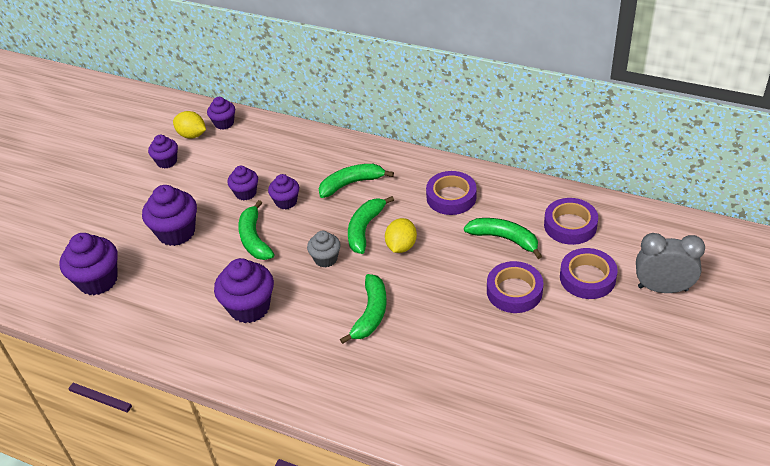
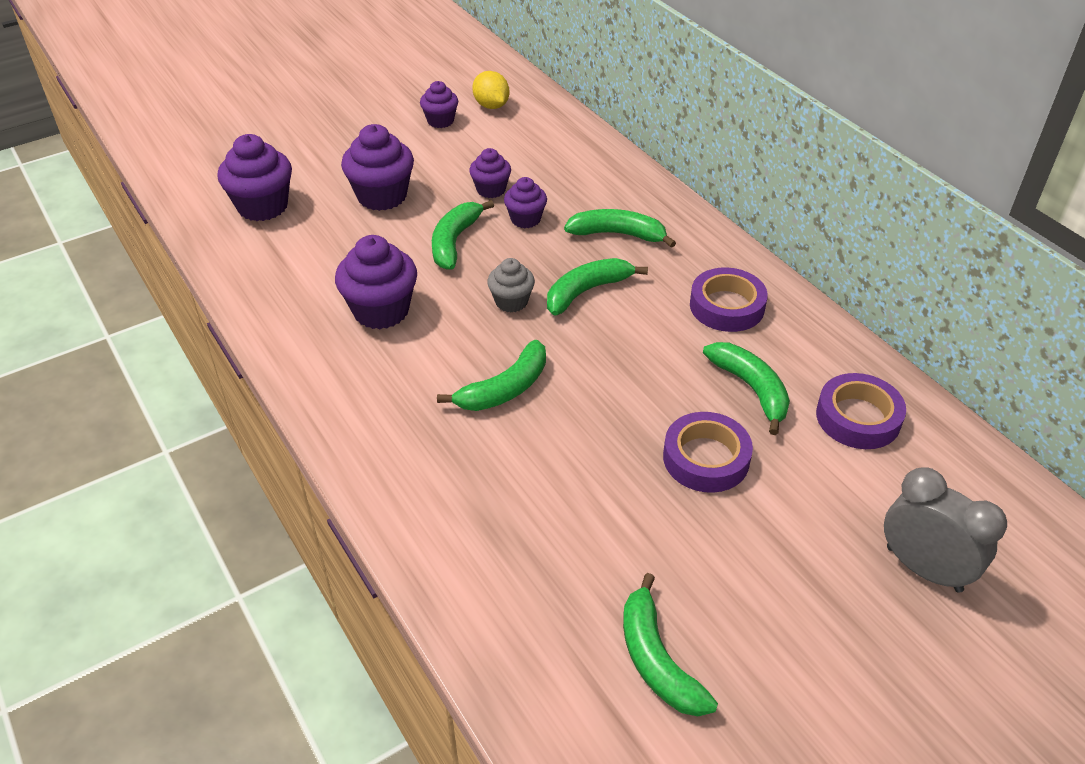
camera: 30 degrees right, 0 degrees up
purple cupcake [207,97,235,130] -> none
yellow lemon [385,218,417,253] -> none
purple tape [560,248,618,299] -> none
none -> green banana [623,573,718,716]

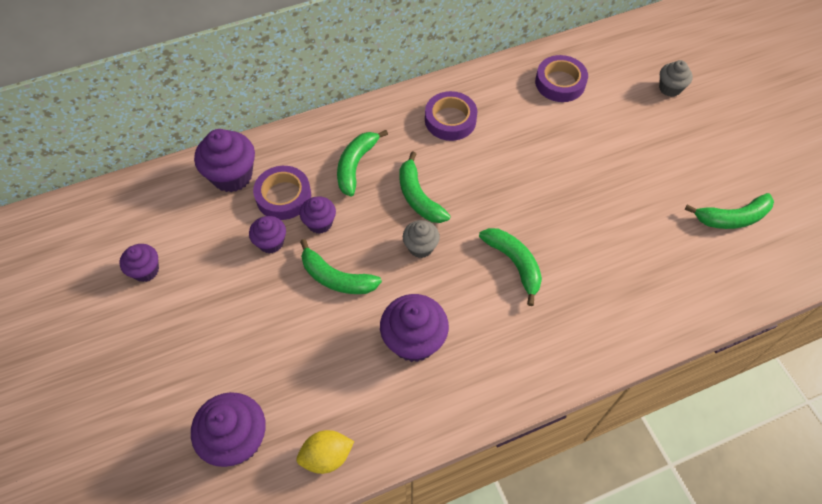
camera: 80 degrees left, 15 degrees up
purple cupcake [341,124,414,211] -> purple cupcake moved to [194,129,255,192]
yellow lemon [472,71,510,109] -> yellow lemon moved to [297,430,354,474]
purple tape [663,412,753,493] -> purple tape moved to [253,166,311,220]
green banana [703,342,790,435] -> none
grey clock [884,467,1007,593] -> grey cupcake [659,60,693,97]

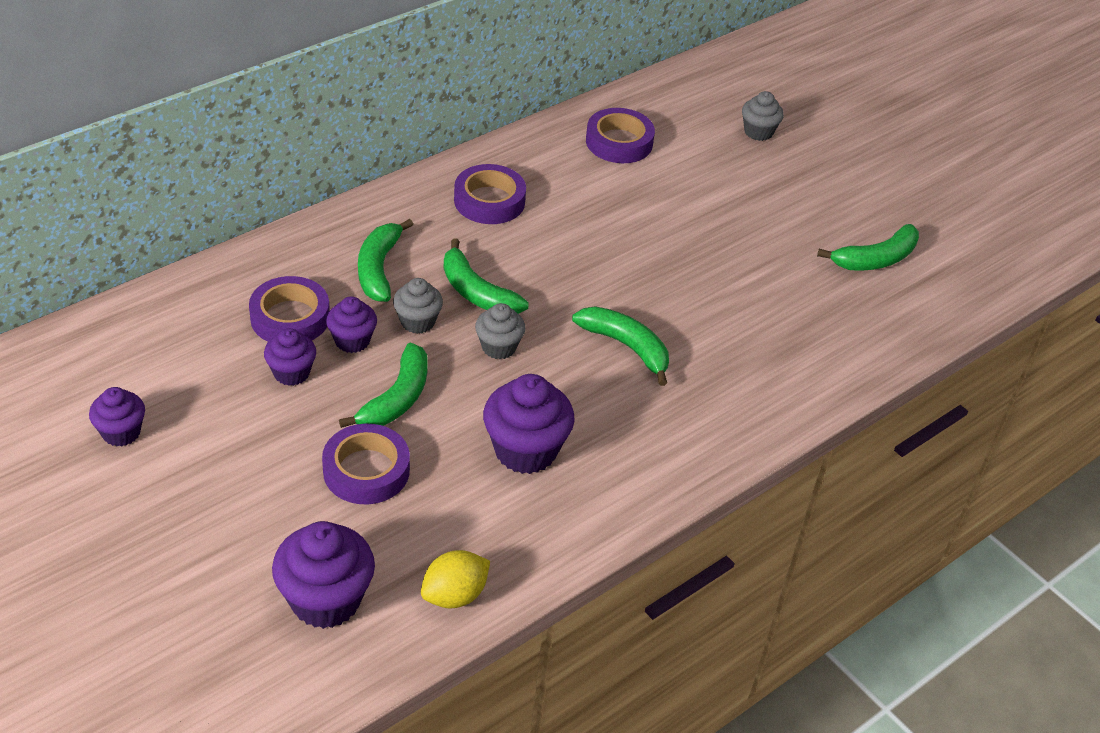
camera: 20 degrees left, 15 degrees down
purple cupcake [194,129,255,192] -> none
green banana [300,239,382,294] -> green banana turned 75 degrees counterclockwise [339,342,428,428]
none -> purple tape [322,424,410,504]
none -> grey cupcake [393,278,443,334]

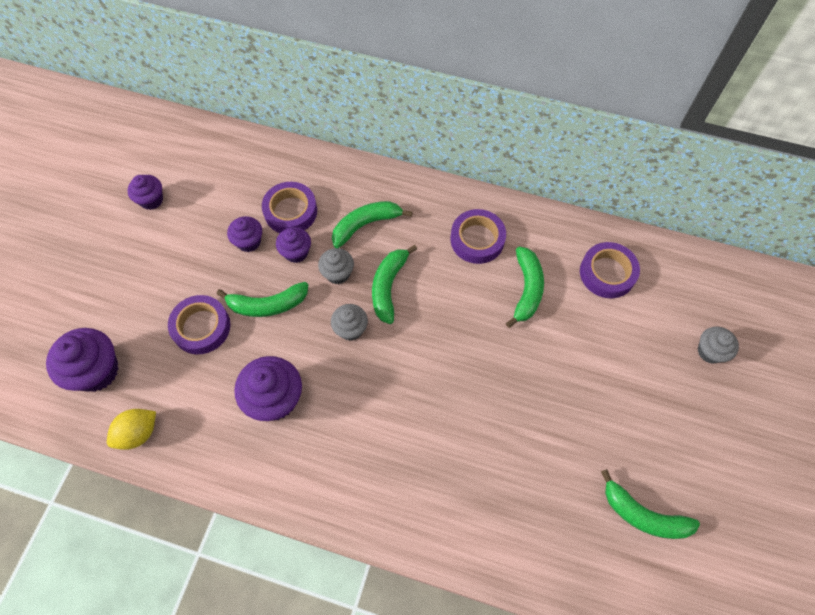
camera: 60 degrees right, 20 degrees up
yellow lemon [421,550,490,608] -> yellow lemon turned 60 degrees counterclockwise [107,409,156,450]
green banana [572,306,669,386] -> green banana moved to [506,246,544,328]

